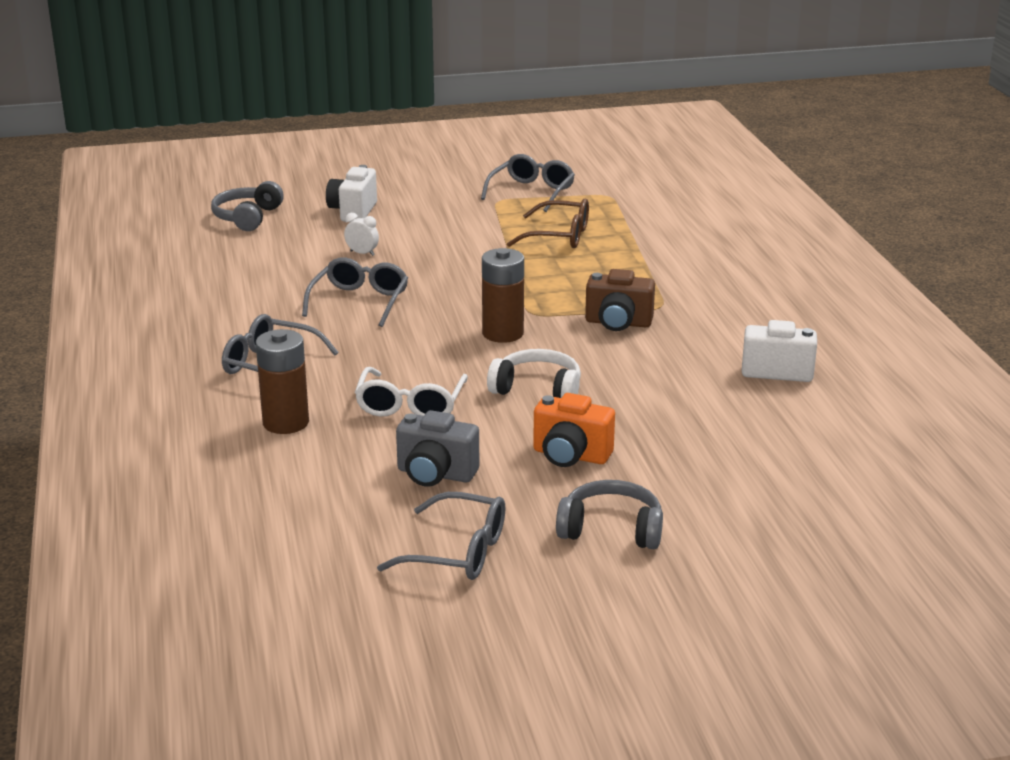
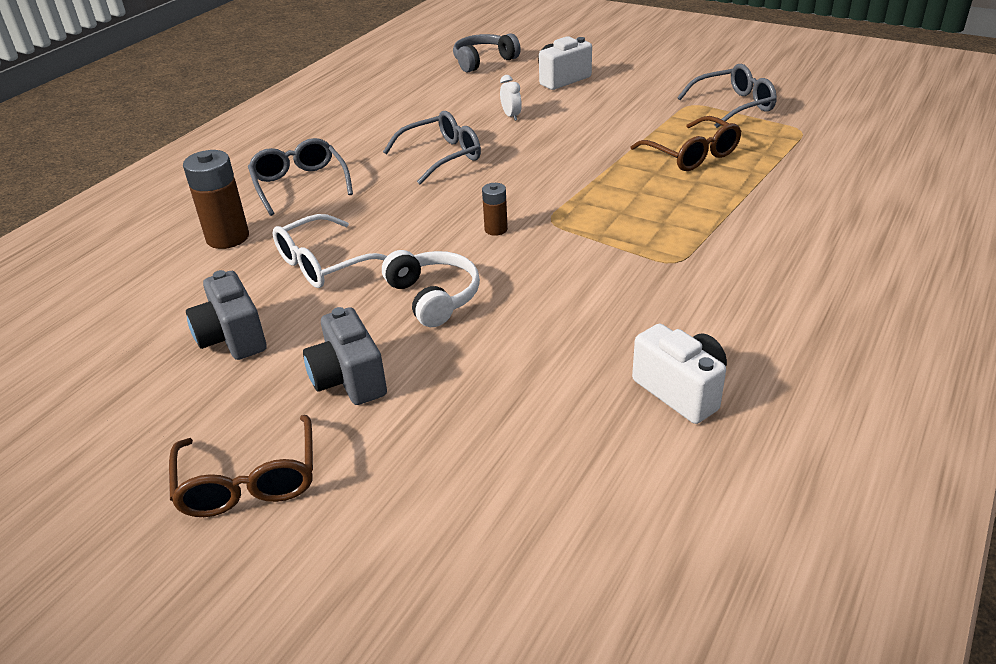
camera: 45 degrees right, 10 degrees up
grey glasses [377,492,505,580] -> none
brown battery [482,248,524,343] -> brown battery [482,183,508,236], size x0.54
orange camera [533,393,615,467] -> grey camera [303,307,387,405]
grey headphones [556,480,663,549] -> brown glasses [169,415,313,517]
brown camera [585,269,655,331] -> none

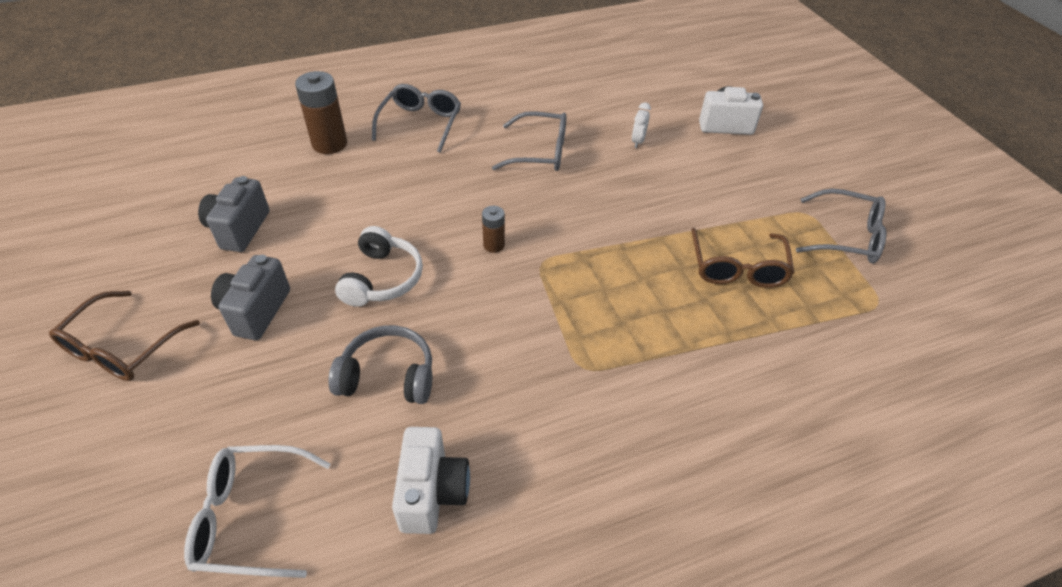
camera: 35 degrees right, 10 degrees up
white glasses [273,214,387,288] -> white glasses moved to [184,445,331,578]
grey headphones [453,33,521,73] -> grey headphones moved to [328,325,432,404]

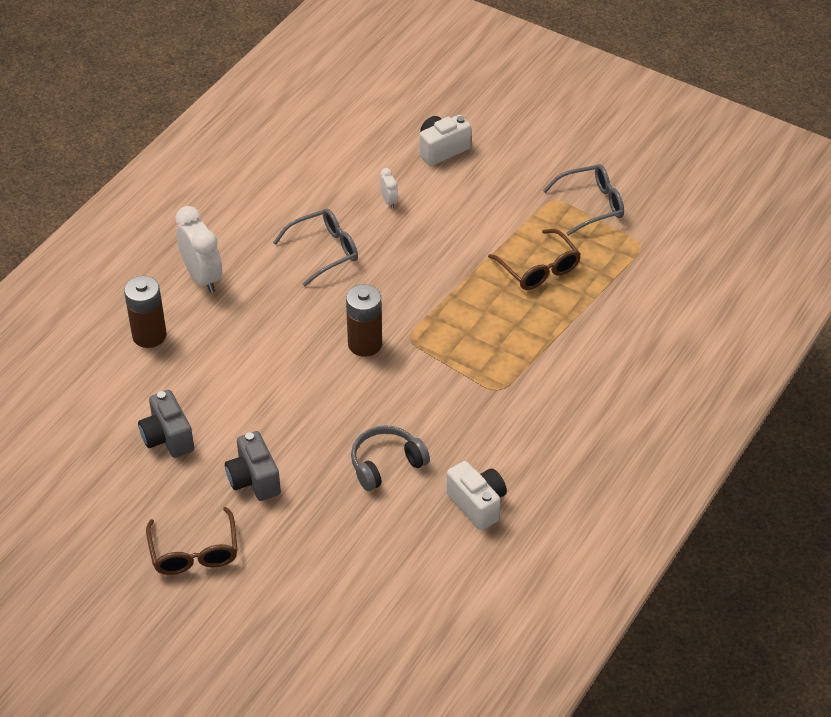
camera: 35 degrees left, 0 degrees up
white glasses [184,445,331,578] -> none
white headphones [335,226,423,307] -> none
grey glasses [372,84,461,153] -> white clock [175,206,222,293]
brown battery [482,206,505,253] -> brown battery [346,284,382,357], size x1.86

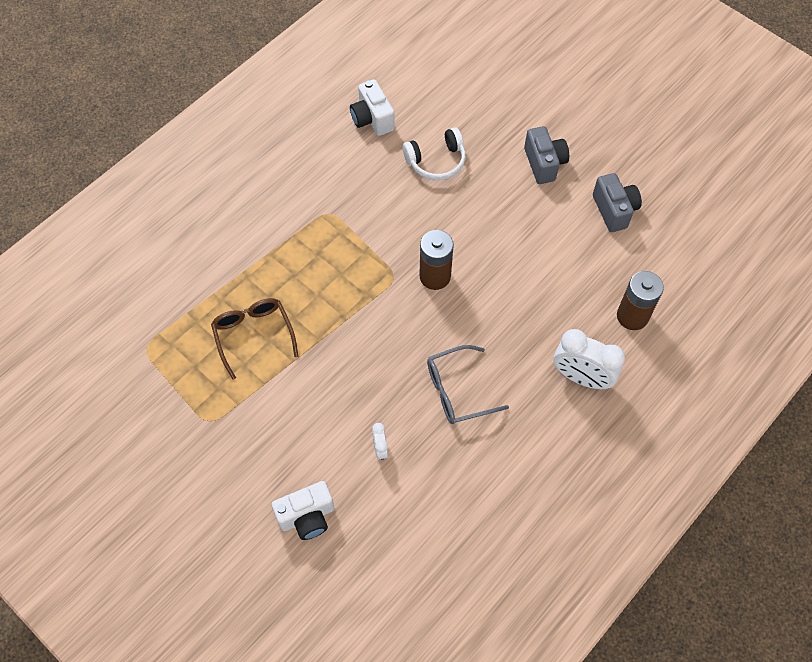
camera: 170 degrees left, 15 degrees up
brown glasses [146,507,238,575] -> none
white clock [175,206,222,293] -> white clock turned 45 degrees counterclockwise [553,329,625,389]
grey headphones [351,425,430,491] -> white headphones [403,127,466,180]
grey glasses [543,164,624,236] -> none

